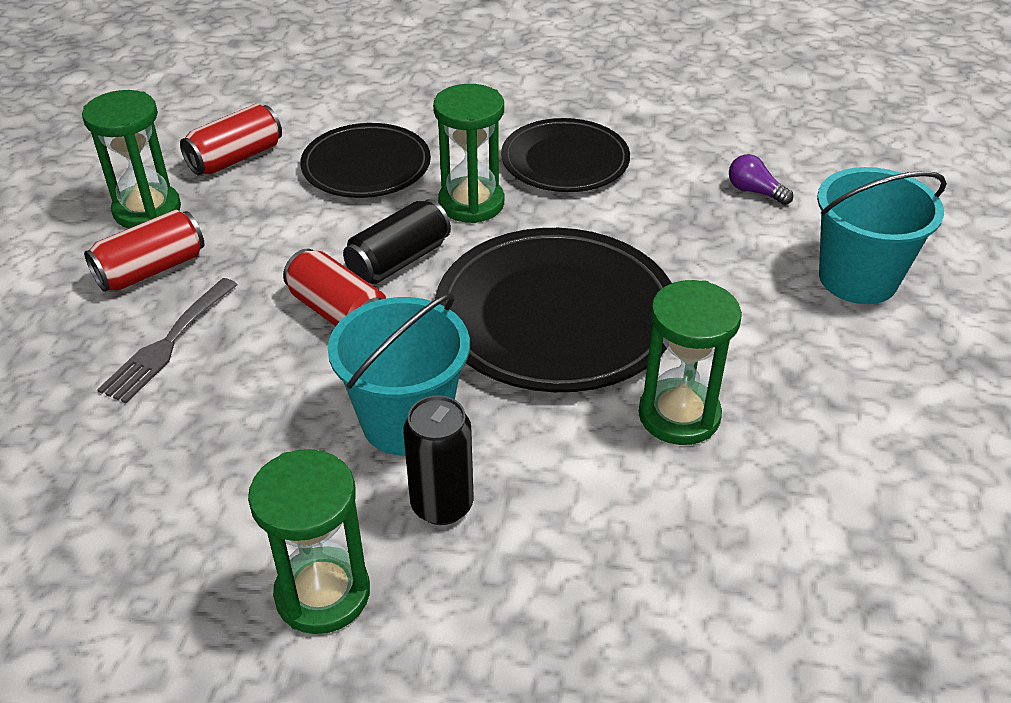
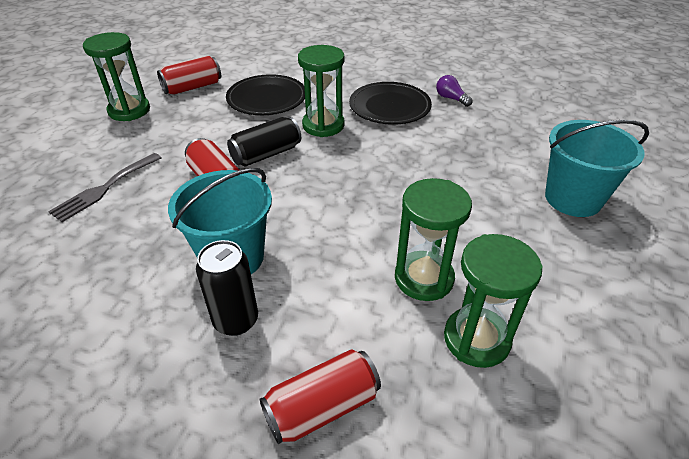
camera: 10 degrees right, 0 degrees up
red can [84,209,205,292] -> red can moved to [260,349,381,444]
green hourglass [248,449,370,634] -> green hourglass moved to [444,234,543,368]
black plate [435,228,671,392] -> none
purple light bulb [729,154,793,205] -> purple light bulb moved to [436,75,473,107]

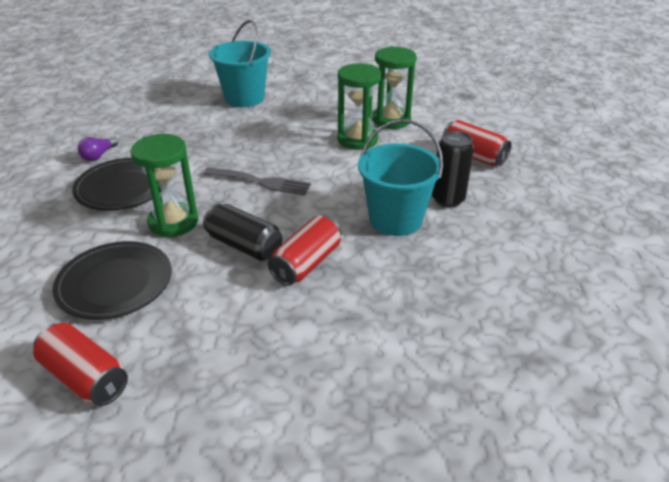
camera: 110 degrees left, 5 degrees down
grey fork [48,153,161,222] -> grey fork moved to [204,168,311,196]
green hourglass [83,32,150,121] -> none

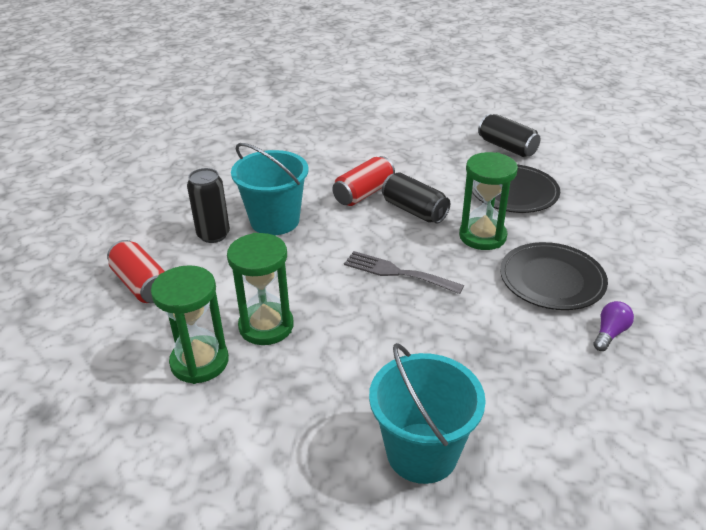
camera: 170 degrees left, 0 degrees up
red can [33,323,128,406] -> black can [478,114,541,157]

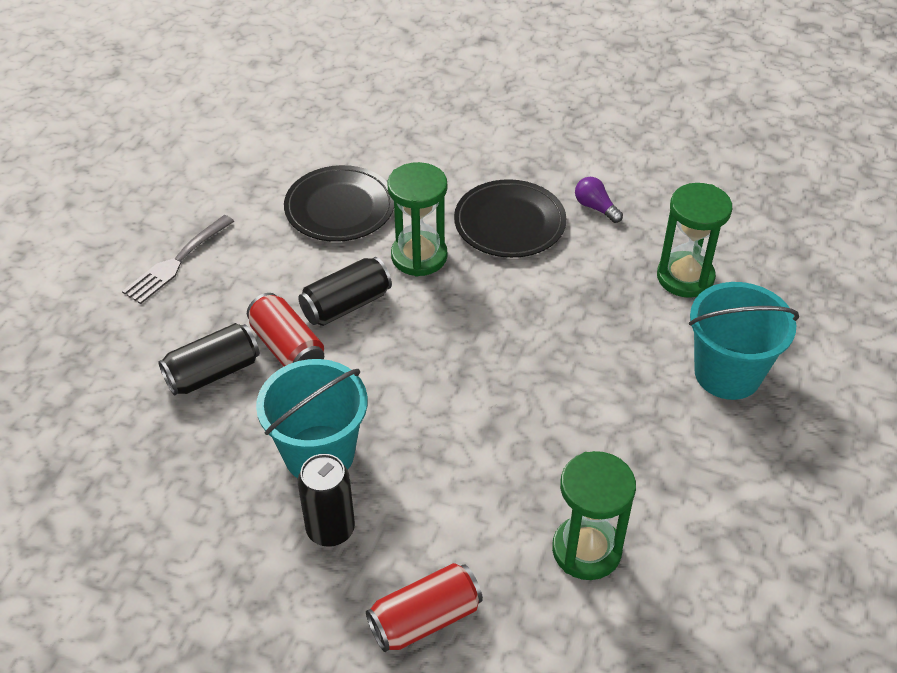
camera: 80 degrees left, 10 degrees up
green hourglass [227,233,293,345] -> green hourglass moved to [657,183,732,298]
grey fork [344,251,464,294] -> grey fork moved to [122,215,235,304]
black can [478,114,541,157] -> black can moved to [158,323,260,396]

